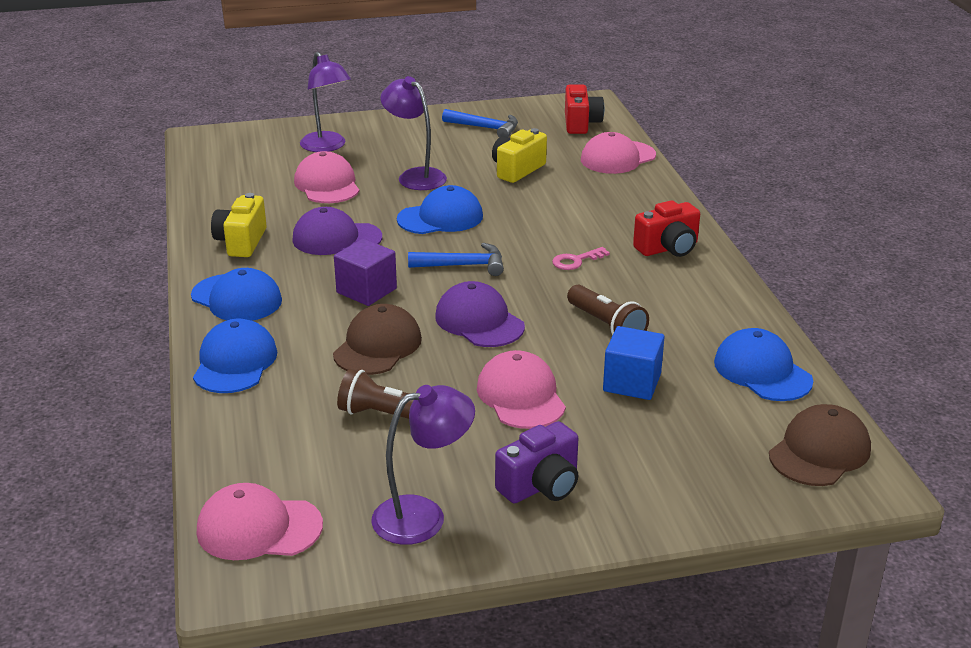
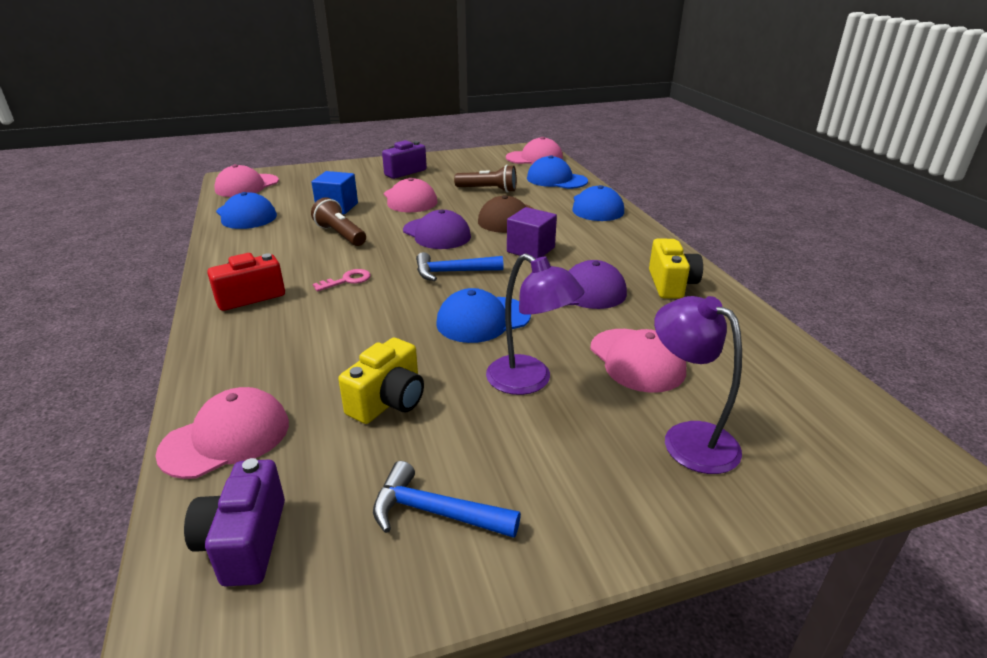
camera: 175 degrees right, 0 degrees up
blue cap [191,268,282,321] -> blue cap moved to [527,155,588,189]
purple lamp [371,385,475,545] -> none
red camera [565,84,605,134] -> purple camera [184,458,285,587]
brown cap [769,404,871,486] -> pink cap [214,164,279,197]

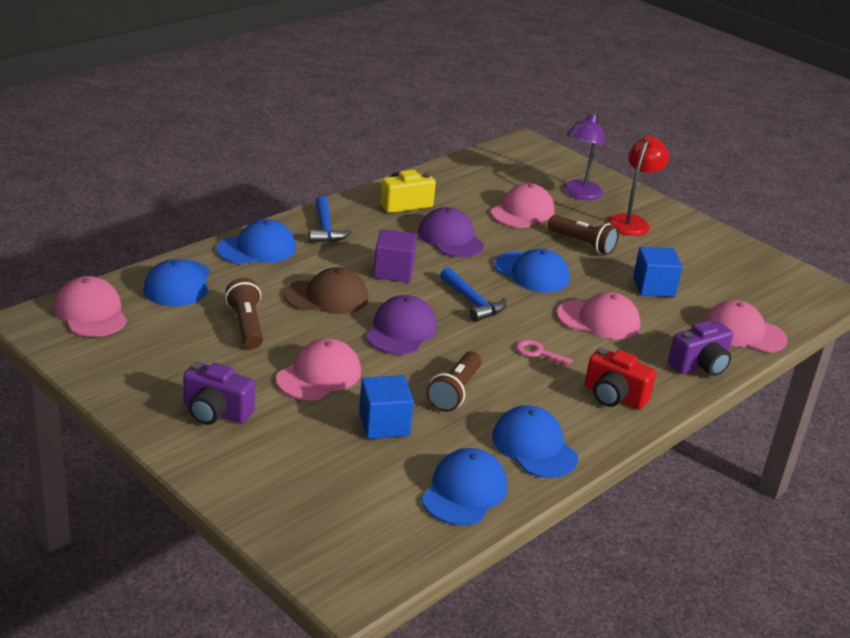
camera: 120 degrees left, 0 degrees up
purple camera [184,458,285,587] -> purple camera moved to [668,321,733,376]
pink cap [214,164,279,197] -> pink cap moved to [557,292,640,339]
yellow camera [338,338,424,424] -> blue cube [633,247,683,297]
blue hammer [373,461,521,538] -> blue hammer moved to [309,196,352,243]
purple lamp [486,253,585,395] -> brown flashlight [548,215,619,255]
none -> blue cap [492,406,578,478]
none -> red lamp [608,136,669,236]

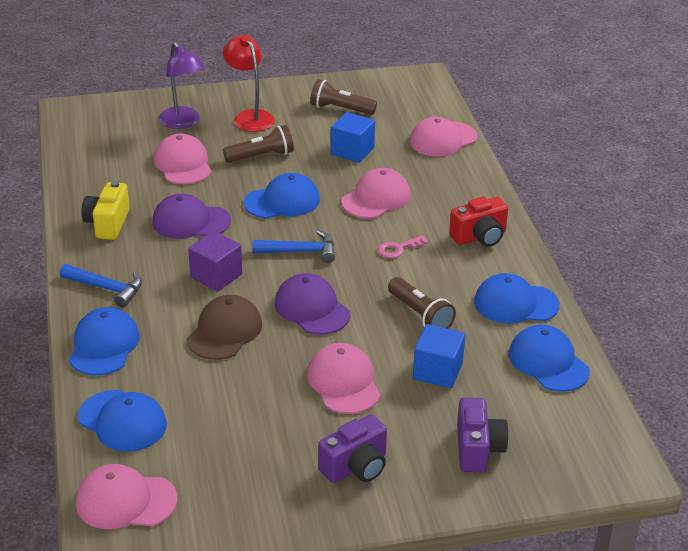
camera: 55 degrees left, 5 degrees up
brown flashlight [225,278,263,349] -> brown flashlight moved to [310,79,377,115]
purple camera [668,321,733,376] -> purple camera moved to [457,397,509,472]

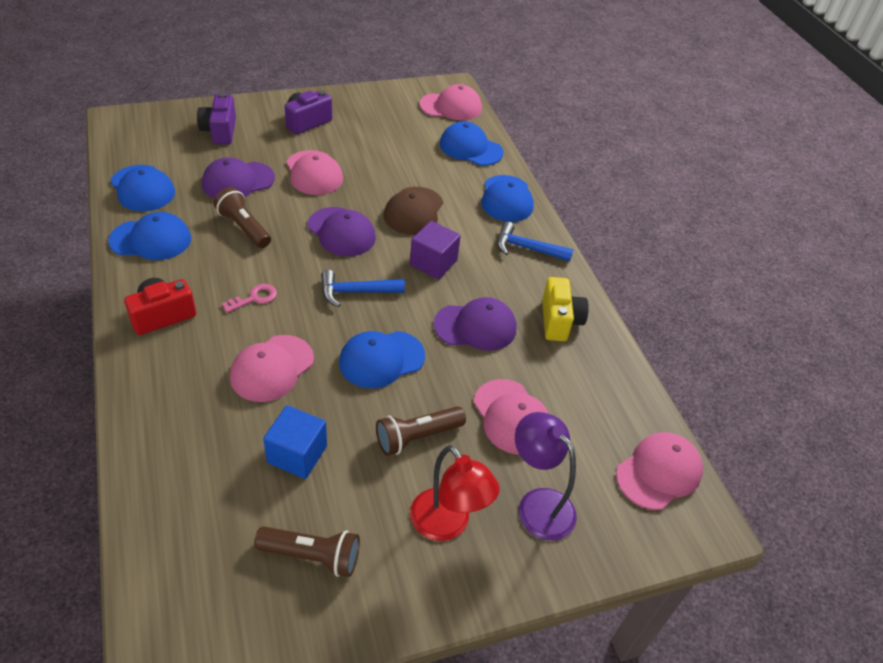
camera: 170 degrees right, 10 degrees up
pink cap [410,117,477,157] -> pink cap moved to [616,432,703,510]
blue cube [413,324,465,388] -> purple cap [202,158,275,198]

